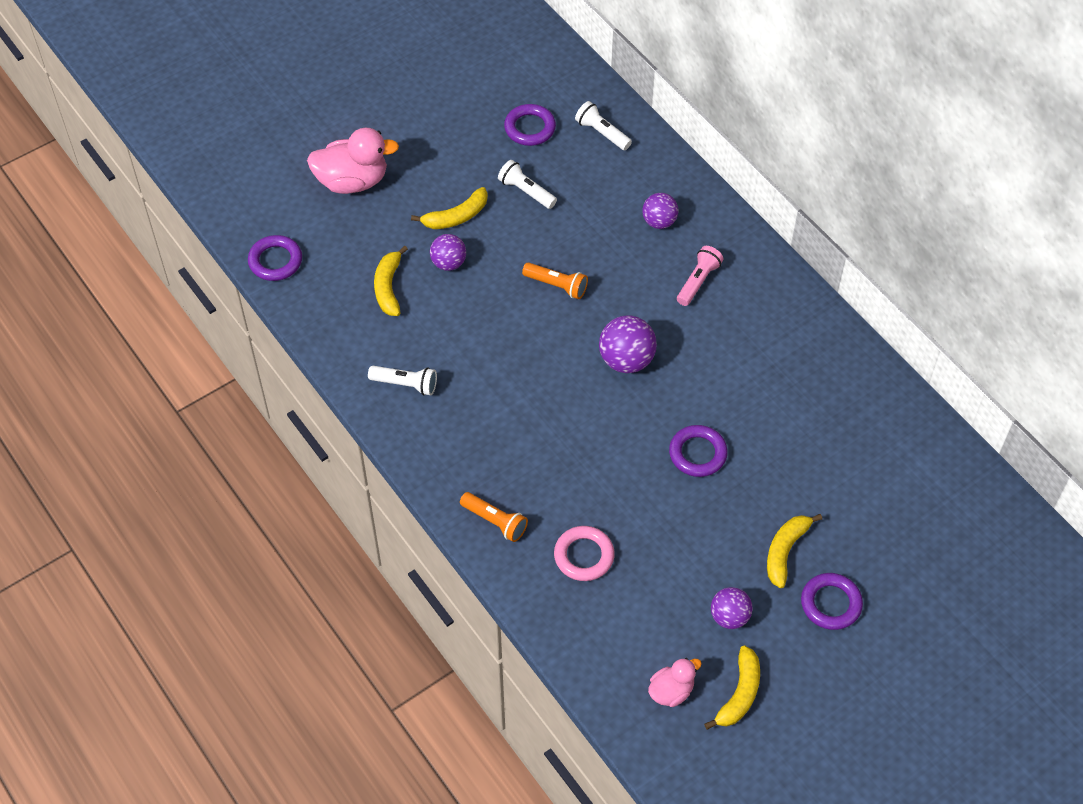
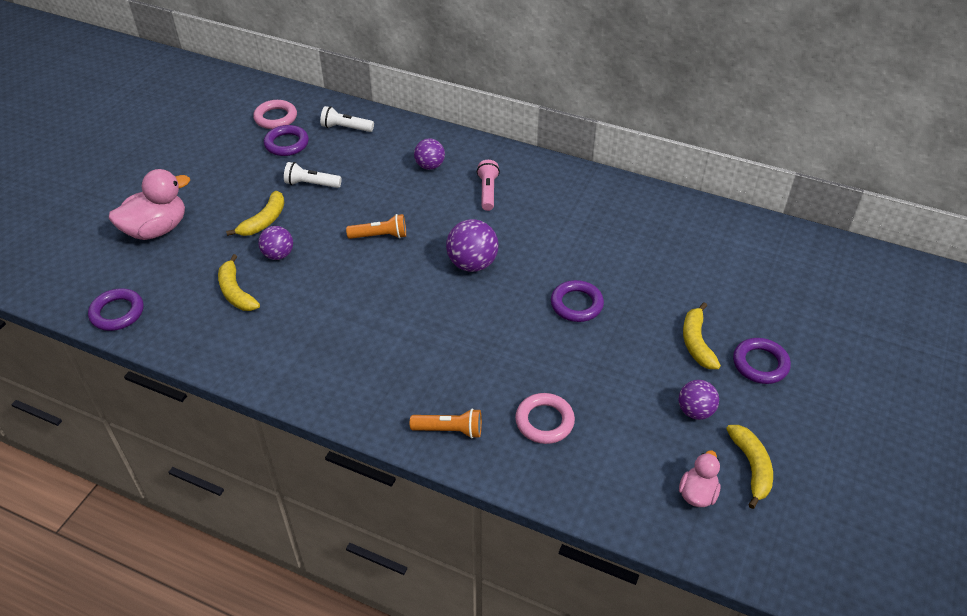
camera: 30 degrees left, 10 degrees down
white flashlight [368,366,437,395] -> none
none -> pink ring [253,100,297,129]

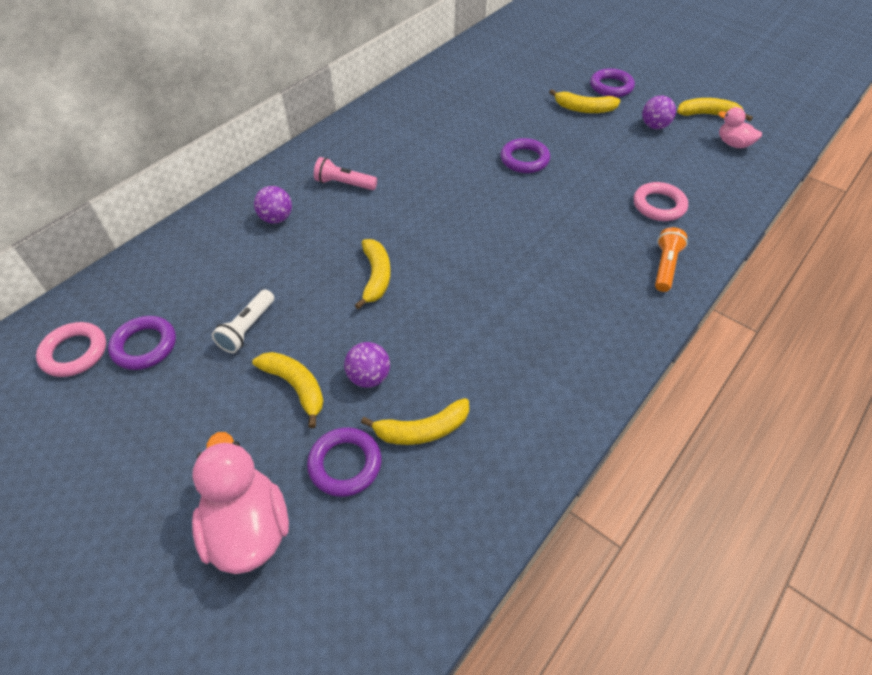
camera: 75 degrees left, 5 degrees up
purple ring [88,288,144,331] -> purple ring moved to [307,427,381,497]
white flashlight [320,106,374,132] -> none
orange flashlight [346,214,406,239] -> yellow banana [355,239,391,309]
purple ball [446,219,498,272] -> none

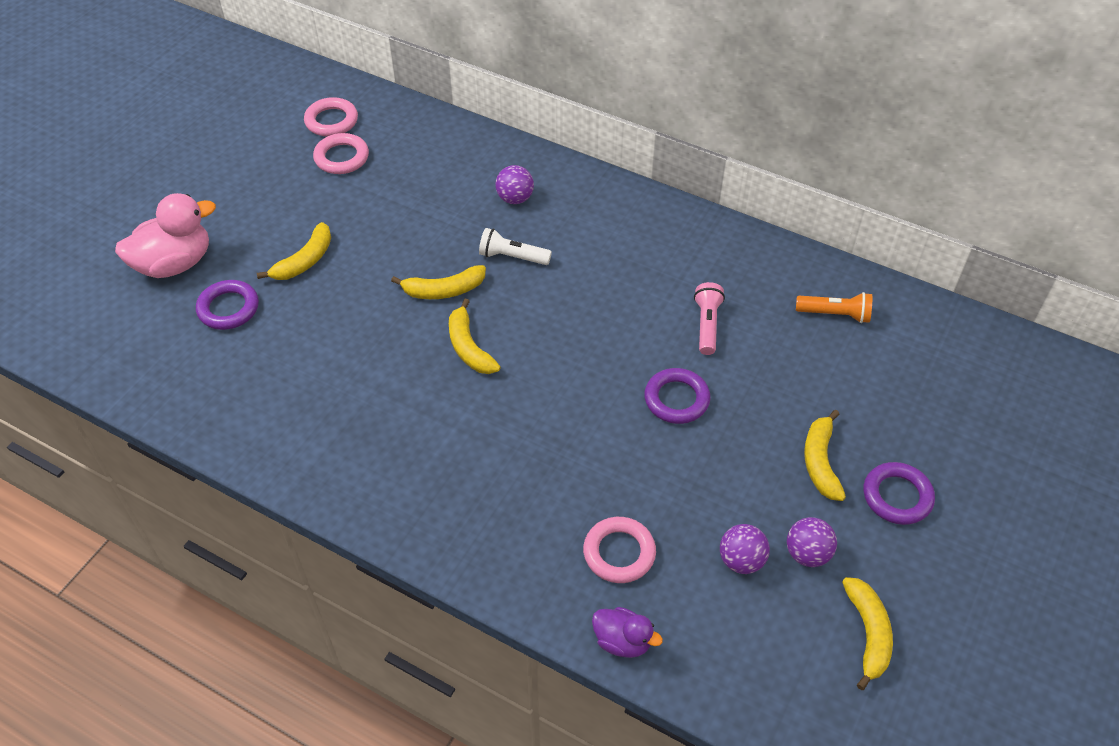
camera: 80 degrees right, 0 degrees up
purple ring [108,316,176,370] -> pink ring [313,133,369,174]
white flashlight [212,289,274,353] -> white flashlight moved to [479,228,552,265]
pink flashlight [314,157,377,190] -> pink flashlight moved to [694,282,725,355]
purple ball [344,342,390,388] -> purple ball moved to [720,524,770,574]
yellow banana [361,398,469,445] -> yellow banana moved to [449,299,501,374]
orange flashlight [655,227,688,292] -> orange flashlight moved to [796,292,872,323]
pink duck [718,107,762,148] -> none
none -> purple duck [592,607,663,658]

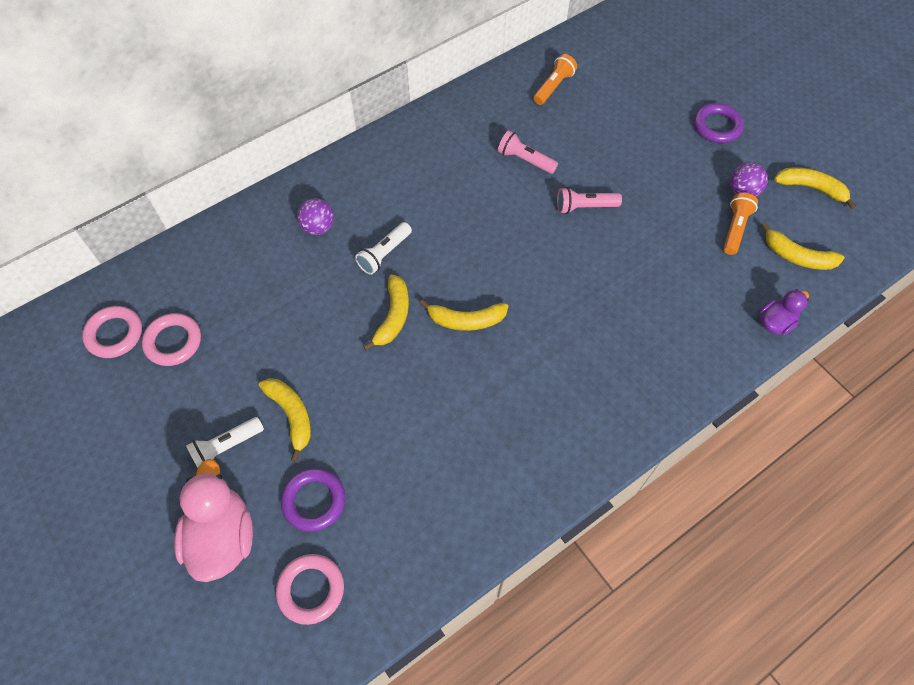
camera: 65 degrees left, 10 degrees up
pink ring [583,517,656,583] -> pink ring moved to [276,554,344,625]
purple ring [644,368,711,424] -> pink flashlight [557,187,622,214]
purple ball [720,524,770,574] -> orange flashlight [723,193,758,255]
yellow banana [804,410,846,501] -> yellow banana moved to [761,222,845,270]
none -> white flashlight [186,417,264,468]

